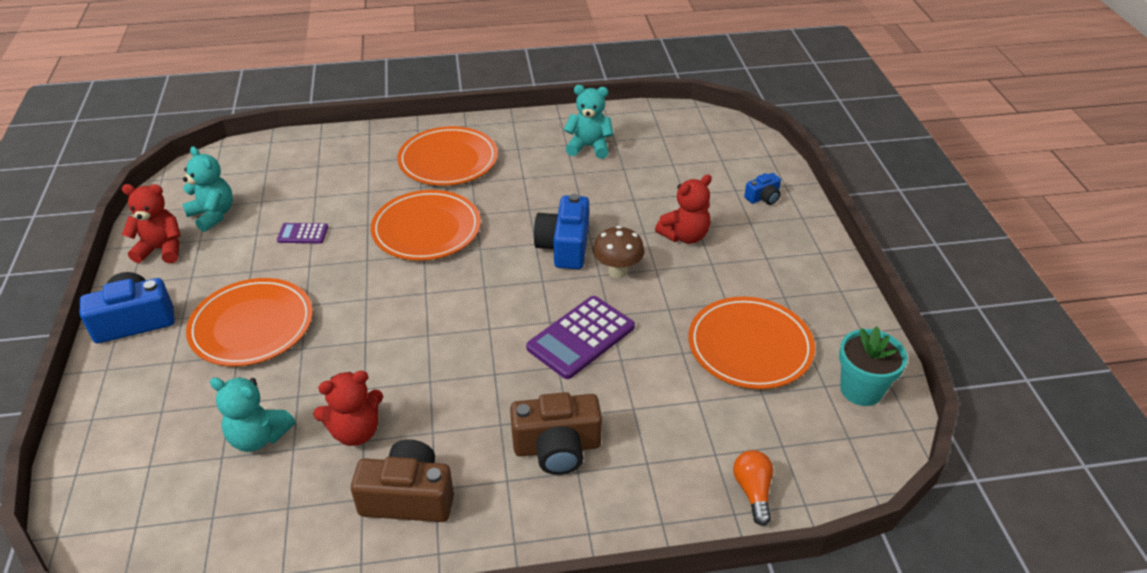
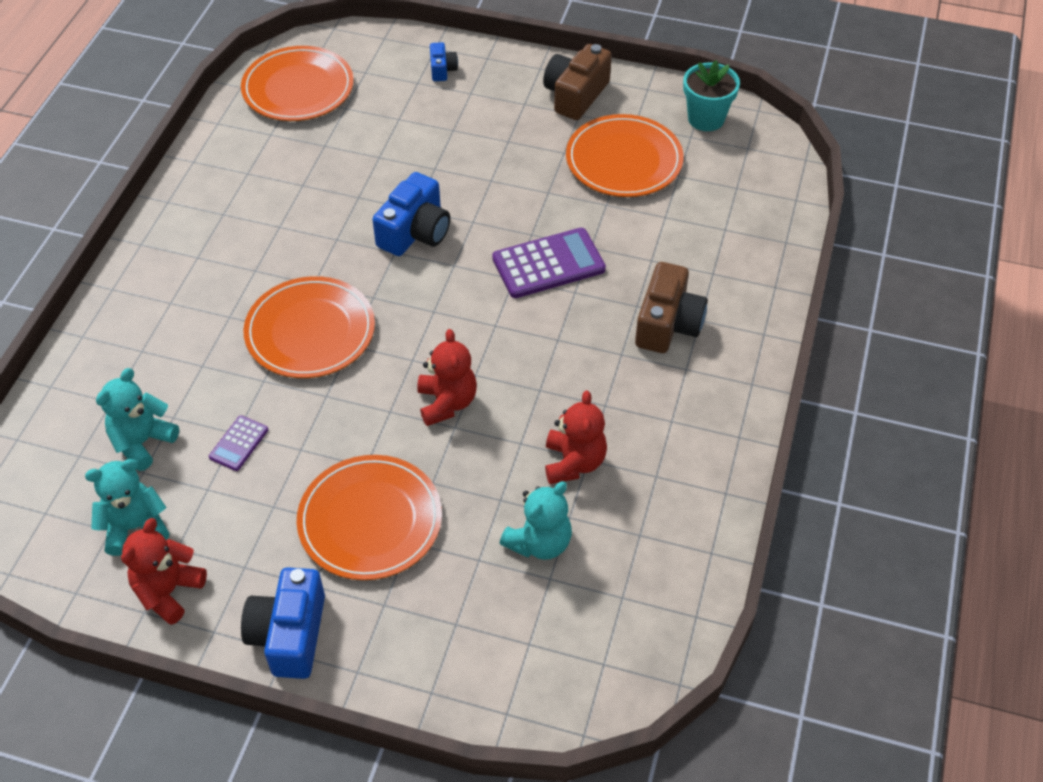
camera: 65 degrees left, 10 degrees up
brown camera [351,439,454,522] -> brown camera moved to [543,44,612,120]
orange plate [397,126,498,186] -> orange plate moved to [241,46,354,121]
purple calculator [526,296,635,379] -> purple calculator turned 90 degrees counterclockwise [492,228,606,298]
blue camera [534,194,589,269] -> blue camera turned 90 degrees counterclockwise [372,172,450,256]
turquoise teddy bear [564,85,614,159] -> turquoise teddy bear moved to [96,368,179,471]
brown mushroom [593,226,645,278] -> none
red teddy bear [655,174,712,244] -> red teddy bear moved to [417,329,477,426]
orange light bulb [733,450,773,526] -> none

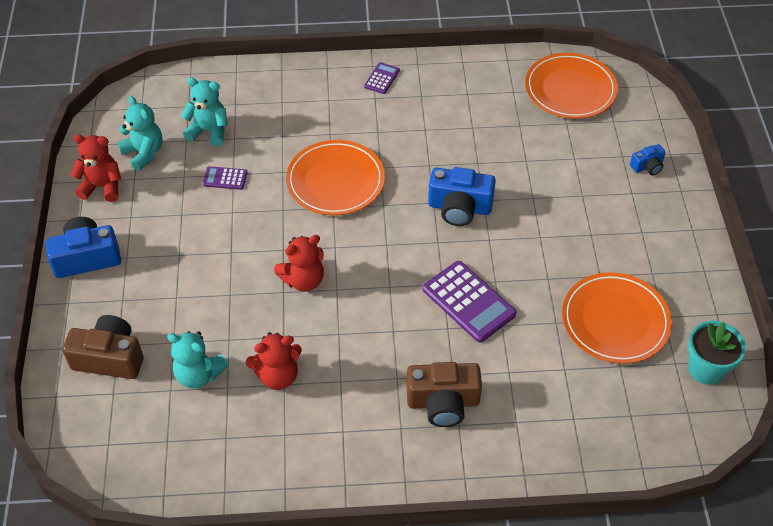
camera: 70 degrees right, 0 degrees up
orange plate [297,455,442,580] -> none
brown camera [543,44,612,120] -> brown camera moved to [62,315,144,379]
none -> purple calculator [364,62,400,94]

